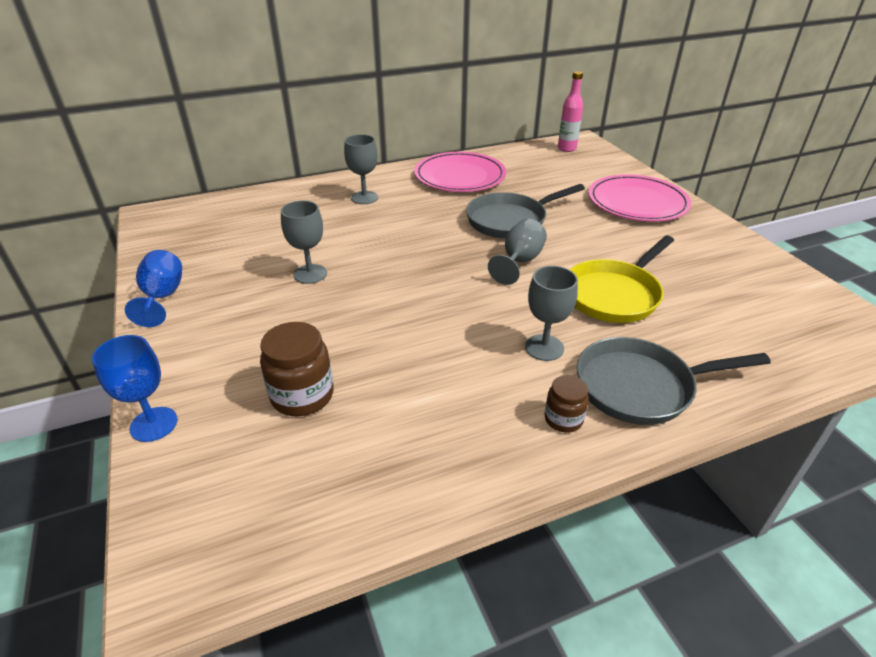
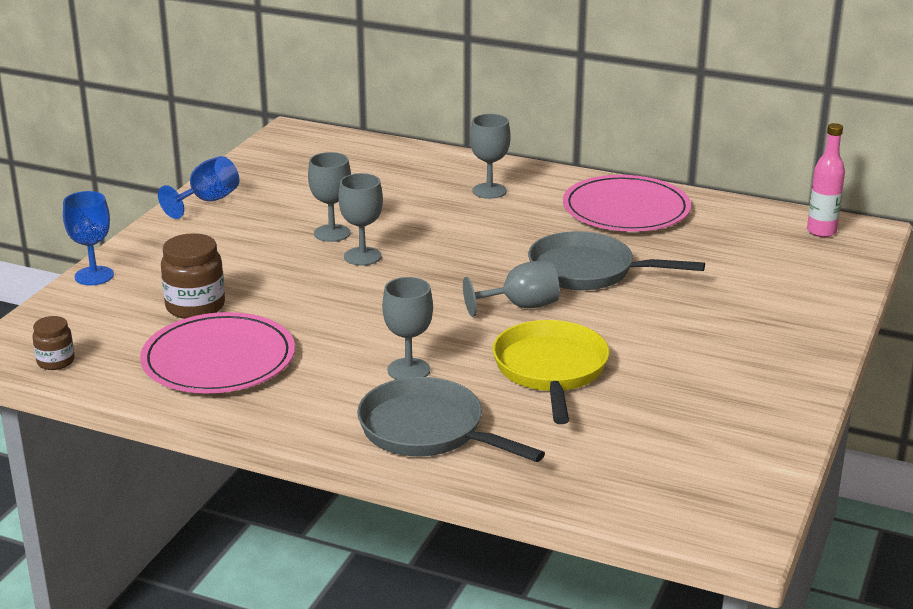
camera: 45 degrees right, 10 degrees down
brown jar [544,375,589,433] -> brown jar moved to [32,316,75,370]
yellow pan [570,236,674,323] -> yellow pan turned 90 degrees clockwise [493,320,609,424]
pink plate [588,174,692,222] -> pink plate moved to [140,312,295,393]
none -> grey goblet [339,173,383,266]

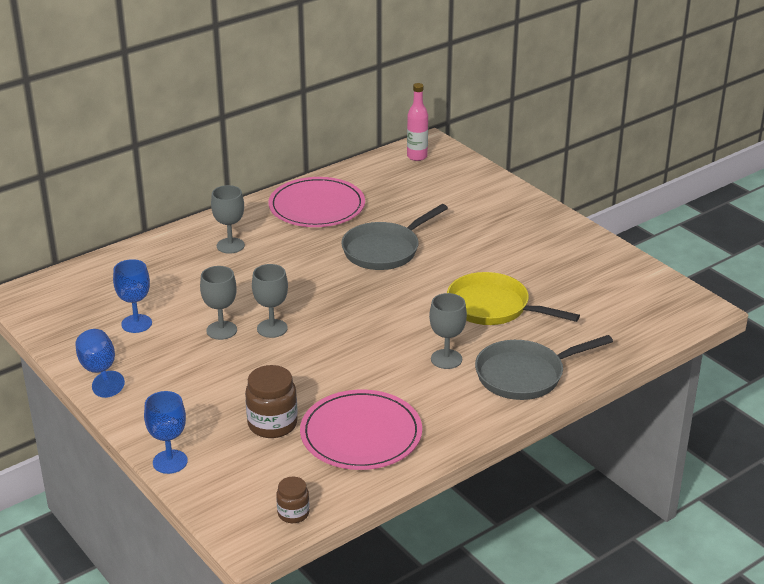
camera: 60 degrees left, 5 degrees up
grey goblet [463,261,560,317] -> none
none -> blue goblet [113,259,152,333]

